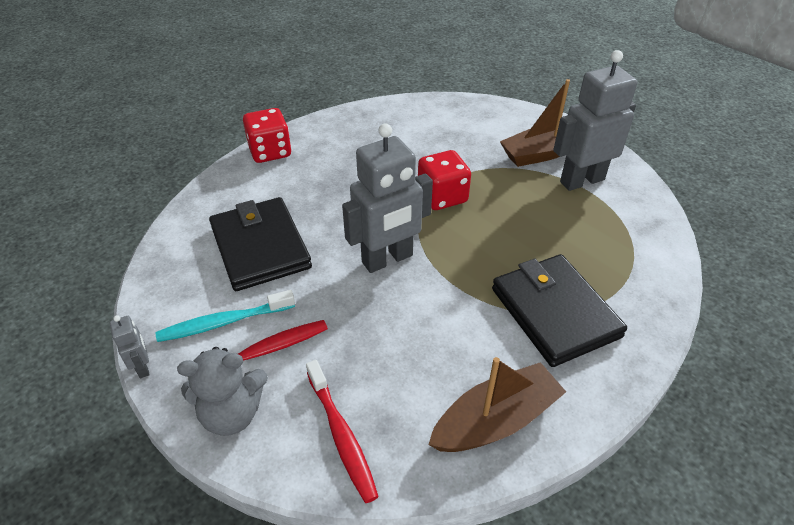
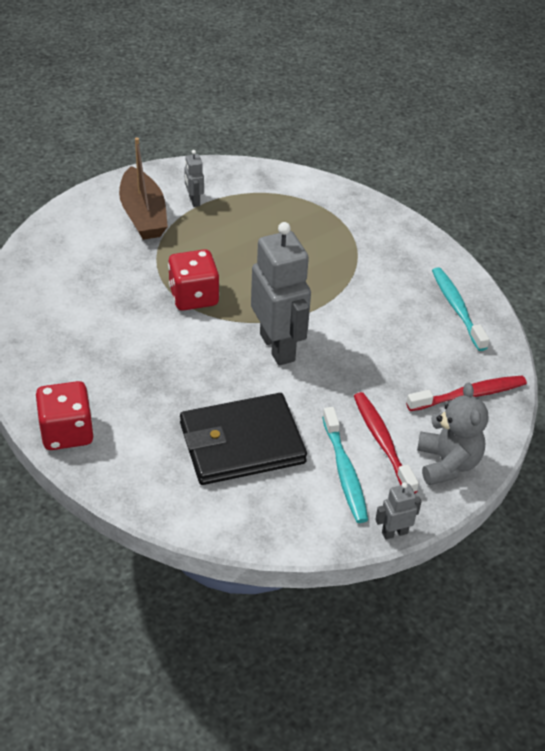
camera: 85 degrees left, 0 degrees up
brown boat [428,357,566,452] -> turquoise toothbrush [432,267,490,351]
black wallet [492,254,627,367] -> none
grey robot [553,50,637,191] -> grey robot [184,150,204,207], size x0.44

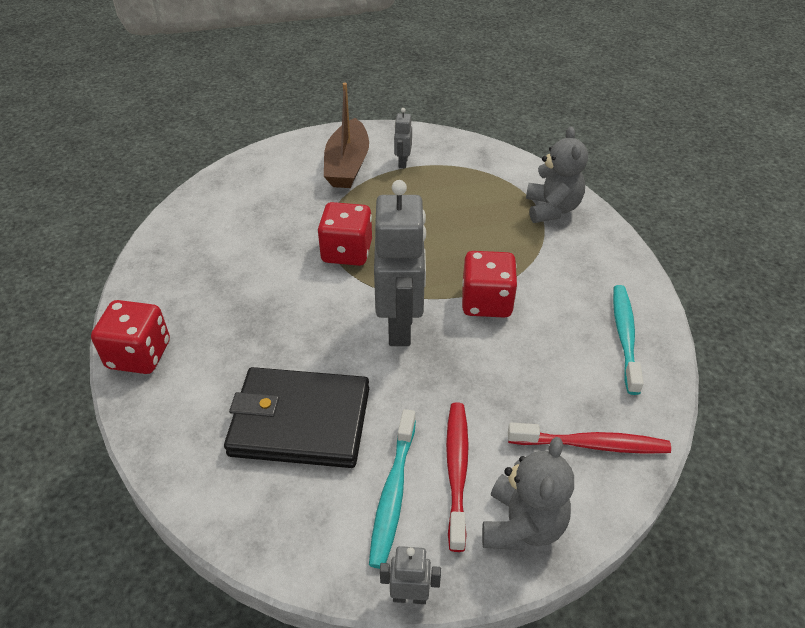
camera: 25 degrees right, 0 degrees up
none -> red dice [462,251,518,318]
none -> grey teddy bear [526,126,588,223]

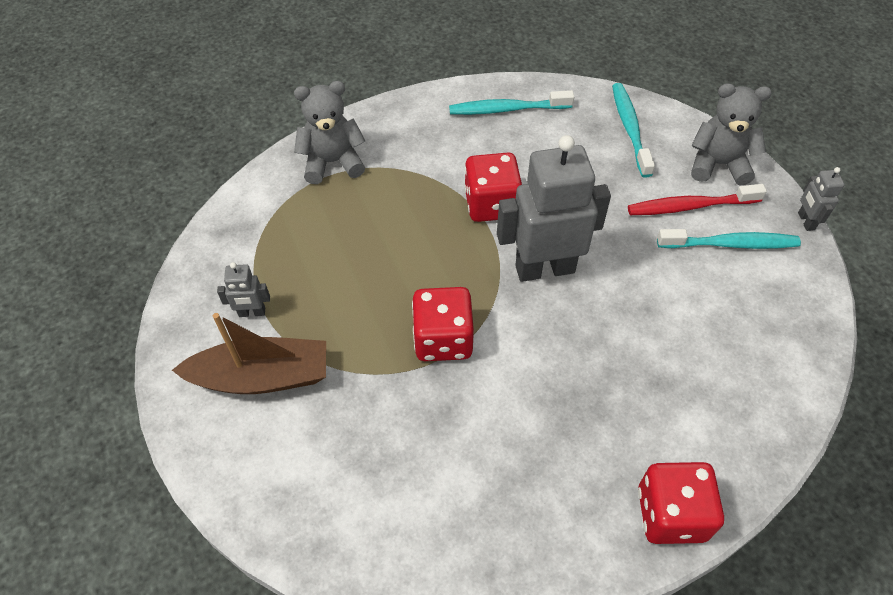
camera: 100 degrees left, 10 degrees up
black wallet [224,367,369,468] -> none
red toothbrush [508,423,671,454] -> turquoise toothbrush [612,83,655,178]

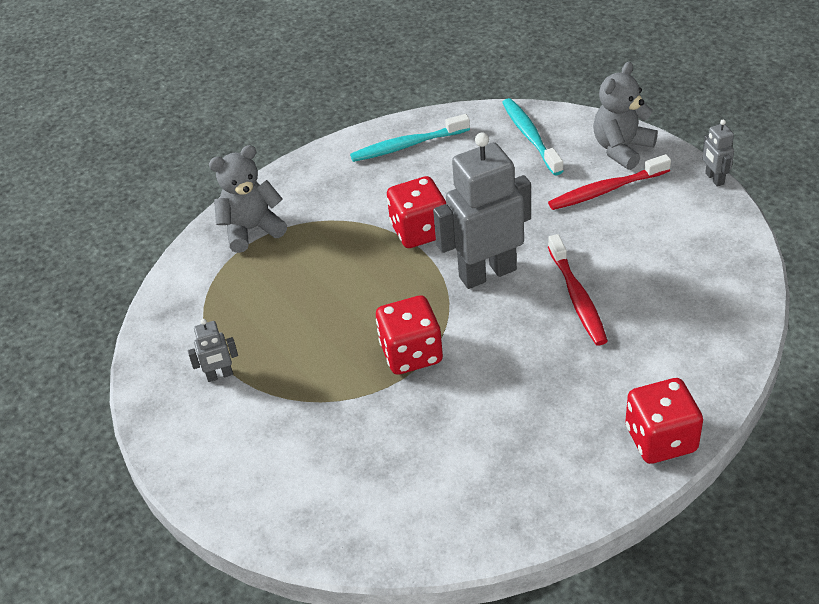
camera: 10 degrees left, 10 degrees down
brown boat [172,313,326,394] -> none
turquoise toothbrush [657,229,801,249] -> none
grey teddy bear [691,83,772,185] -> grey teddy bear turned 45 degrees counterclockwise [593,62,658,170]
none -> red toothbrush [548,234,608,346]

